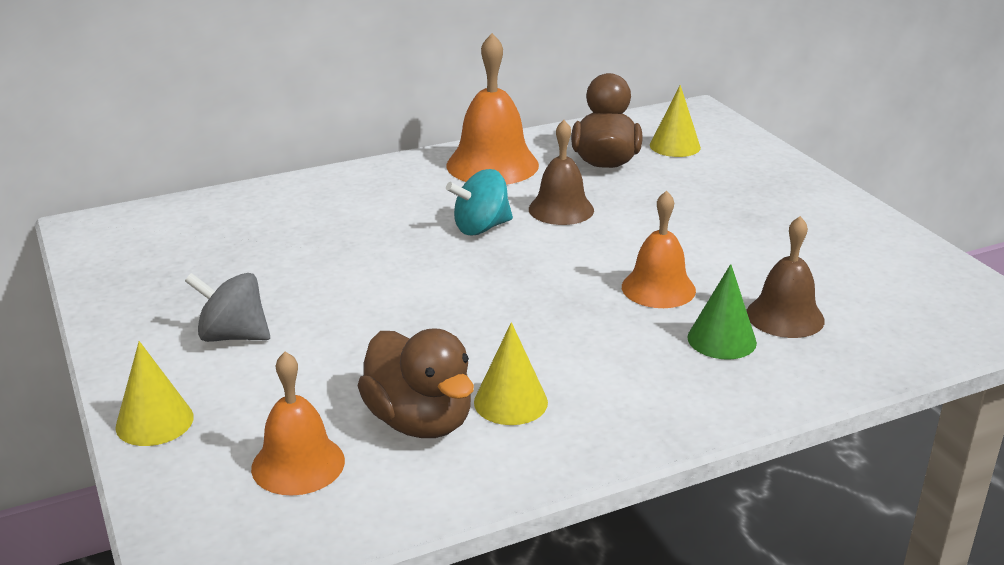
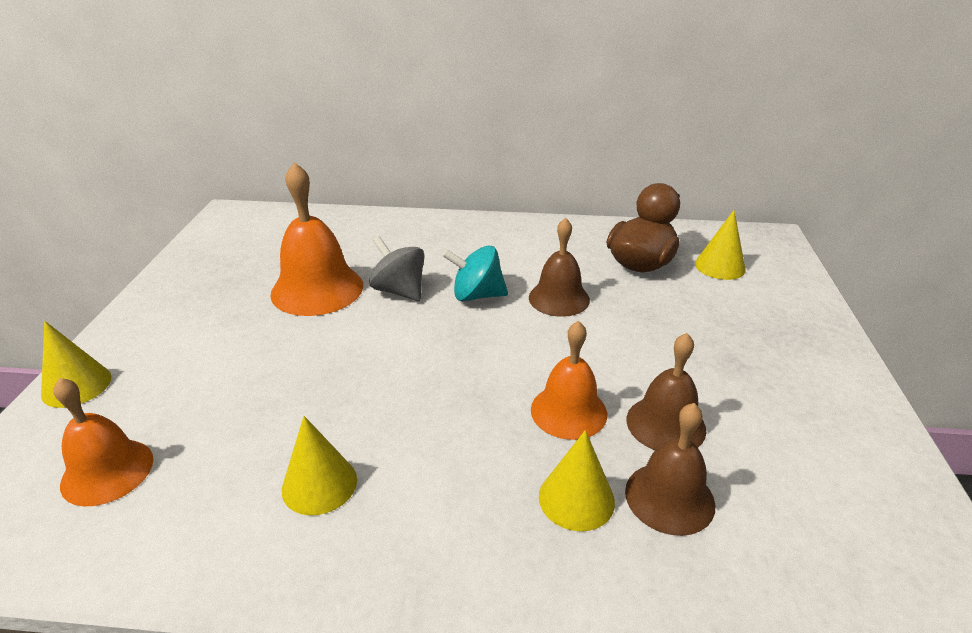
camera: 30 degrees right, 5 degrees up
grey spinning top [185,273,270,342] -> grey spinning top moved to [369,236,425,301]
brown duck [358,328,474,438] -> none
orange bell [446,33,539,185] -> orange bell moved to [270,162,363,316]
green cone [688,264,757,360] -> yellow cone [539,430,615,531]
none -> brown bell [627,333,706,450]

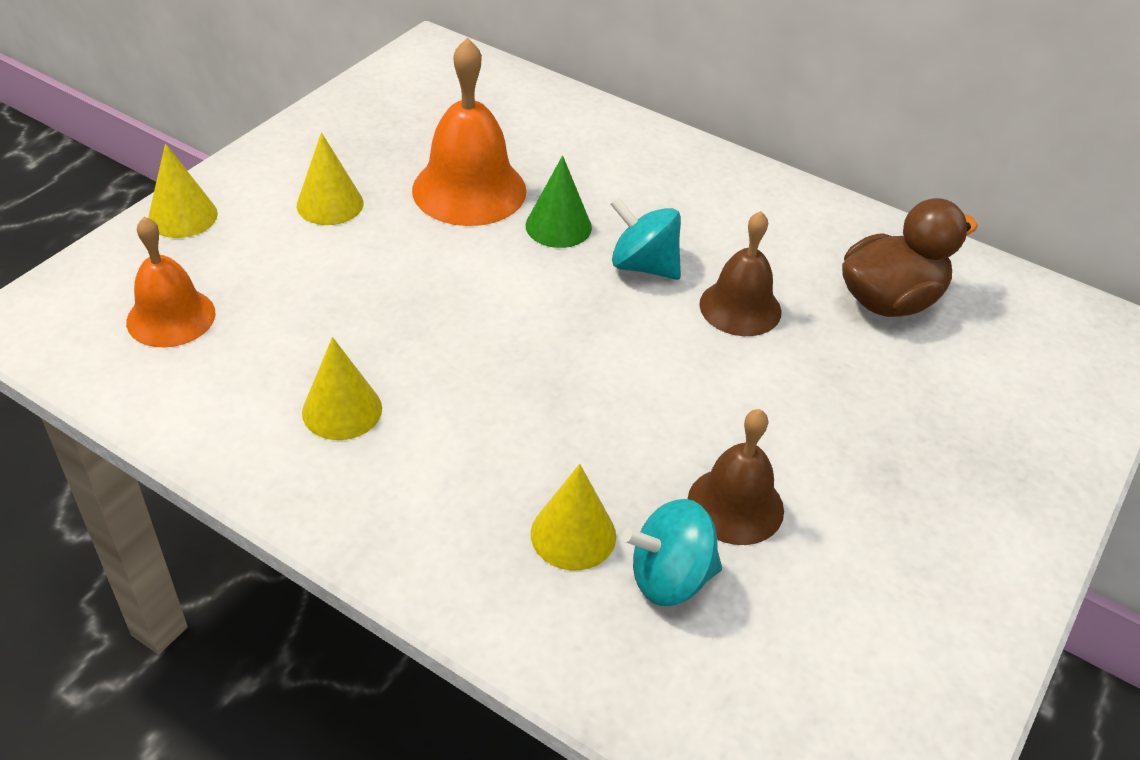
camera: 25 degrees right, 10 degrees up
grey spinning top [369,236,425,301] -> green cone [526,155,592,248]
orange bell [531,321,607,440] -> none
brown bell [625,403,715,536] -> turquoise spinning top [622,499,722,606]
yellow cone [695,210,746,280] -> yellow cone moved to [296,132,364,225]

